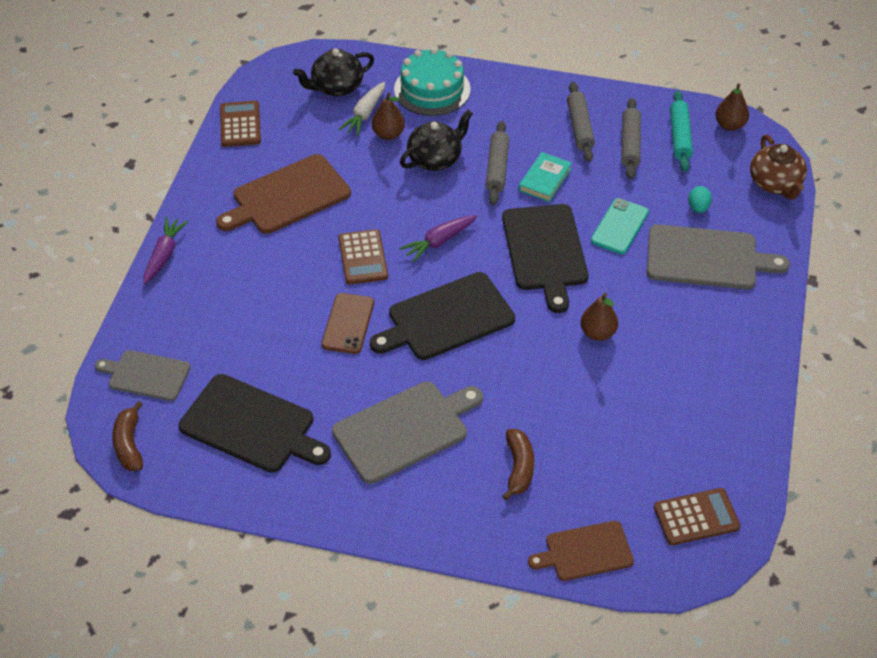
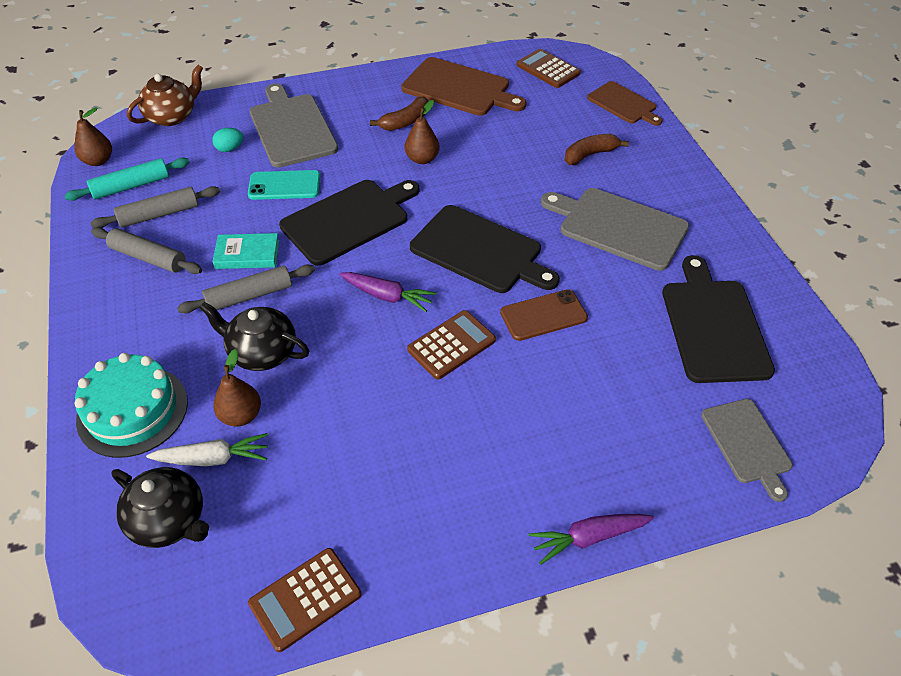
camera: 120 degrees left, 0 degrees up
brown banana [112,401,143,471] -> brown banana moved to [370,96,429,131]
brown cutting board [216,154,351,234] -> brown cutting board moved to [401,57,527,116]
grey rolling pin [567,82,595,162] -> grey rolling pin turned 60 degrees clockwise [91,227,202,274]

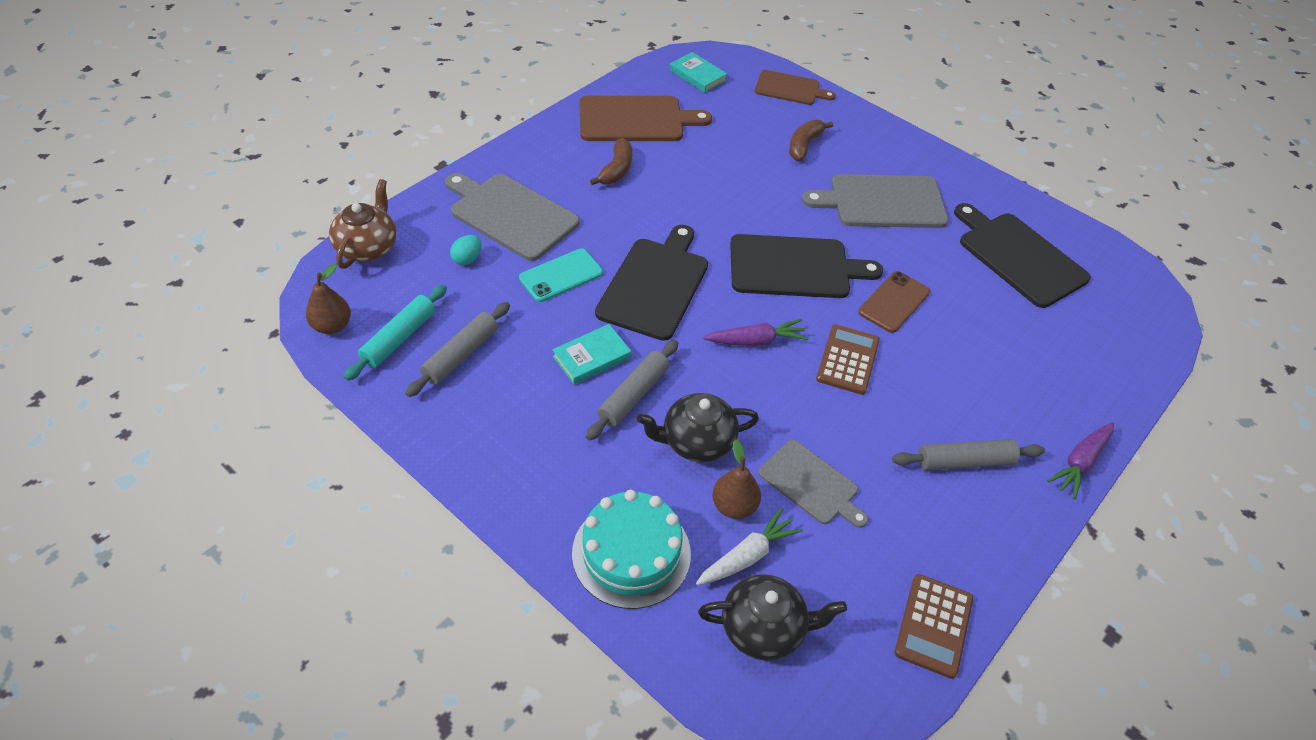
camera: 35 degrees left, 0 degrees up
grey rolling pin [91,227,202,274] -> grey rolling pin moved to [892,439,1045,470]
brown pear [405,100,440,164] -> none
brown calculator [517,49,581,88] -> turquoise book [670,52,727,93]
grey cutting board [701,399,793,502] -> grey cutting board moved to [759,440,868,528]

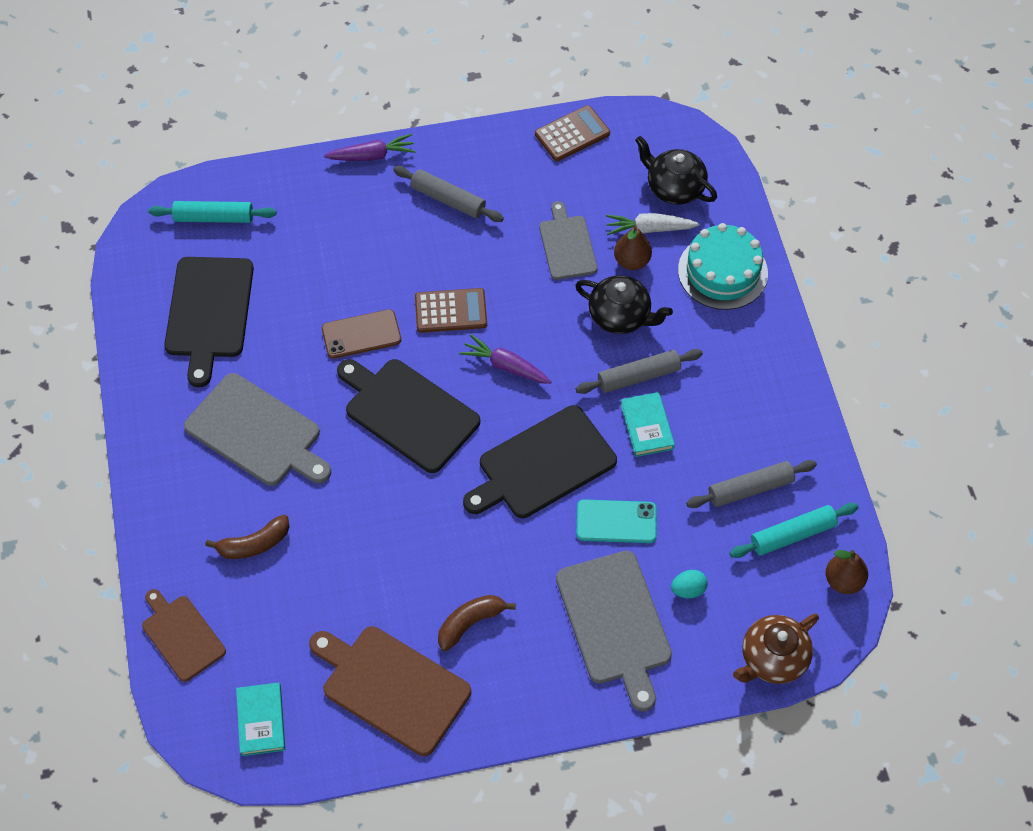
camera: 140 degrees left, 10 degrees up
turquoise book [552,324,631,385] -> turquoise book turned 75 degrees clockwise [620,392,675,457]
brown calculator [816,324,880,395] -> brown calculator turned 150 degrees counterclockwise [415,288,487,333]
none -> turquoise rolling pin [149,201,276,223]

